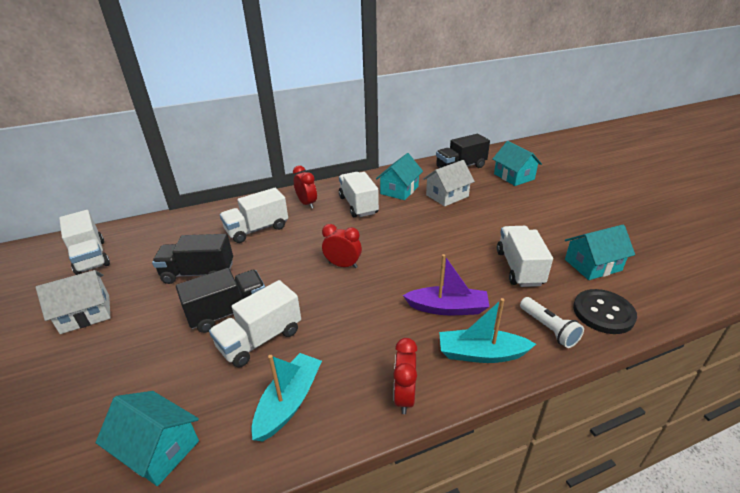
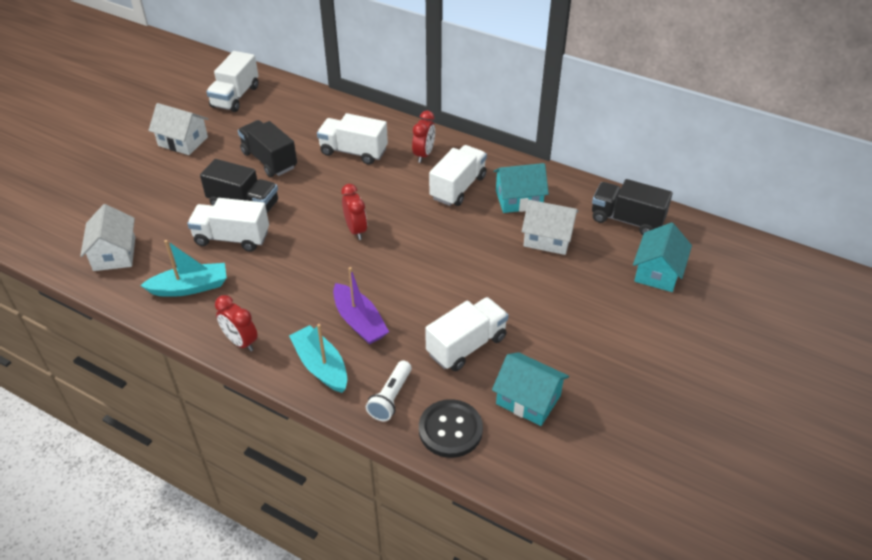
camera: 50 degrees right, 10 degrees up
turquoise house [95,391,199,486] -> white house [80,204,135,271]
red clock [393,338,418,414] -> red clock turned 105 degrees counterclockwise [215,295,258,351]

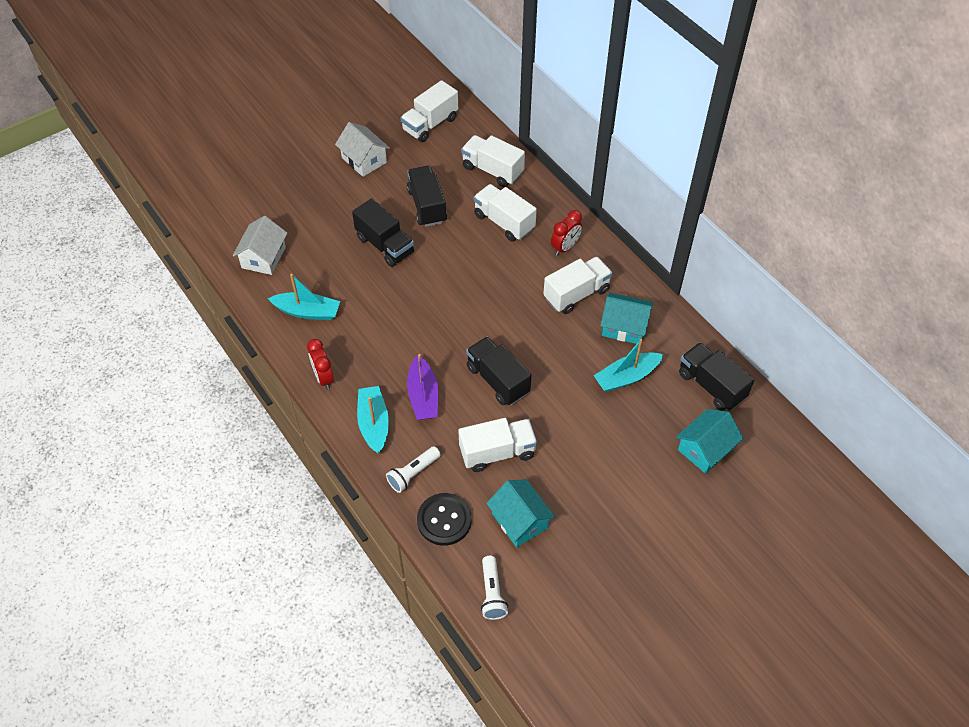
camera: 25 degrees right, 10 degrees up
white truck [187,198,269,252] -> white truck moved to [461,135,525,187]
red clock [341,184,367,240] -> none
white house [522,200,579,255] -> turquoise boat [594,339,663,392]
none -> black truck [466,336,531,405]
none -> white flashlight [481,556,508,620]

